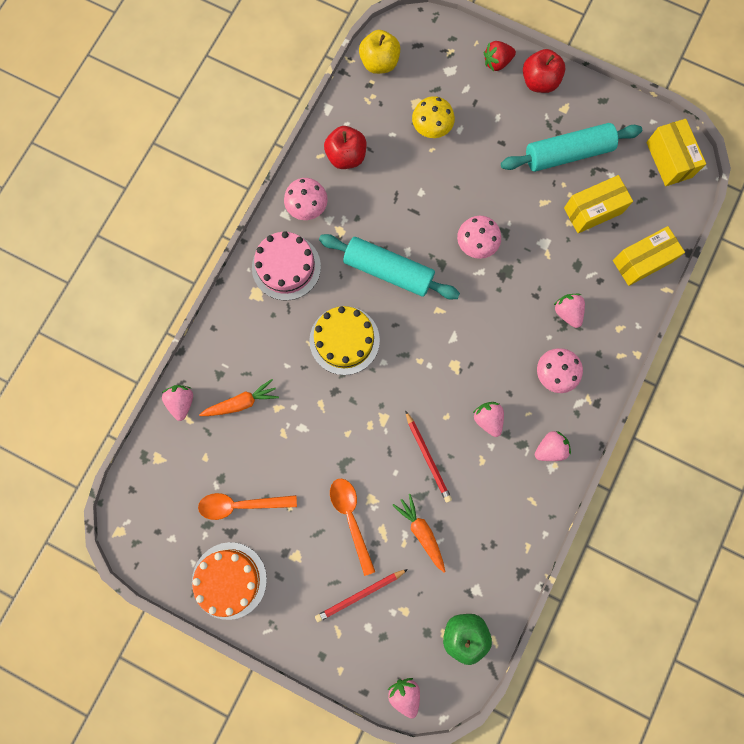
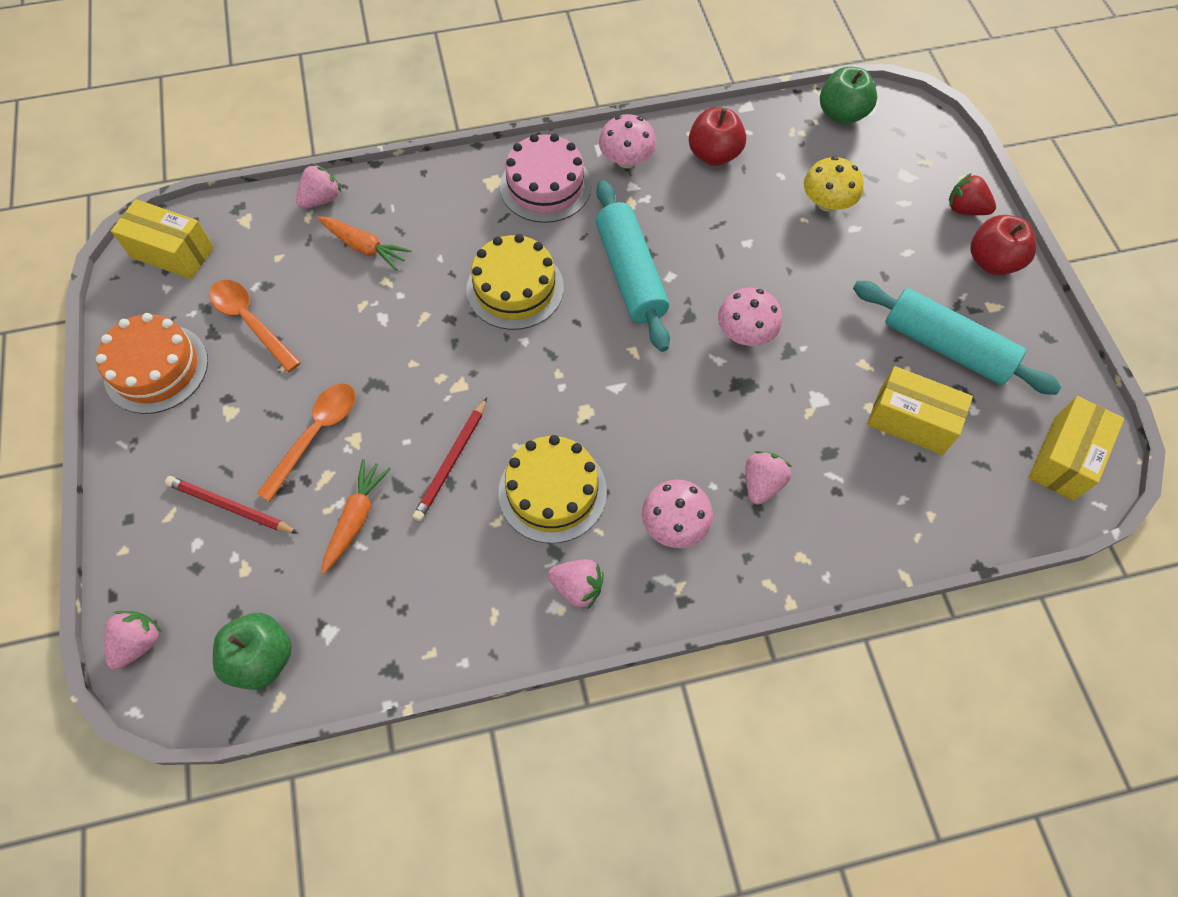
camera: 50 degrees right, 15 degrees down
yellow apple [359,30,401,74] -> green apple [820,67,877,125]
pink strawberry [473,402,504,437] -> yellow cake [498,435,607,543]
yellow box [613,226,685,286] -> yellow box moved to [111,199,214,279]

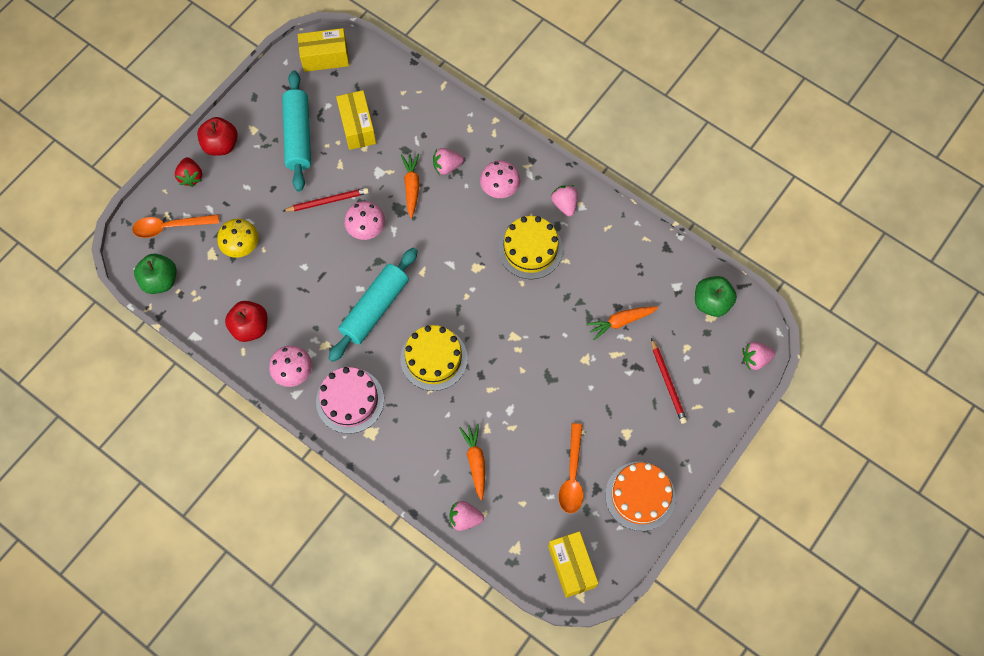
camera: 130 degrees left, 5 degrees up
orange spoon [257,384,355,502] -> orange spoon moved to [132,214,219,238]
red pencil [413,398,487,521] -> red pencil moved to [283,188,369,212]
none -> orange carrot [401,154,419,218]

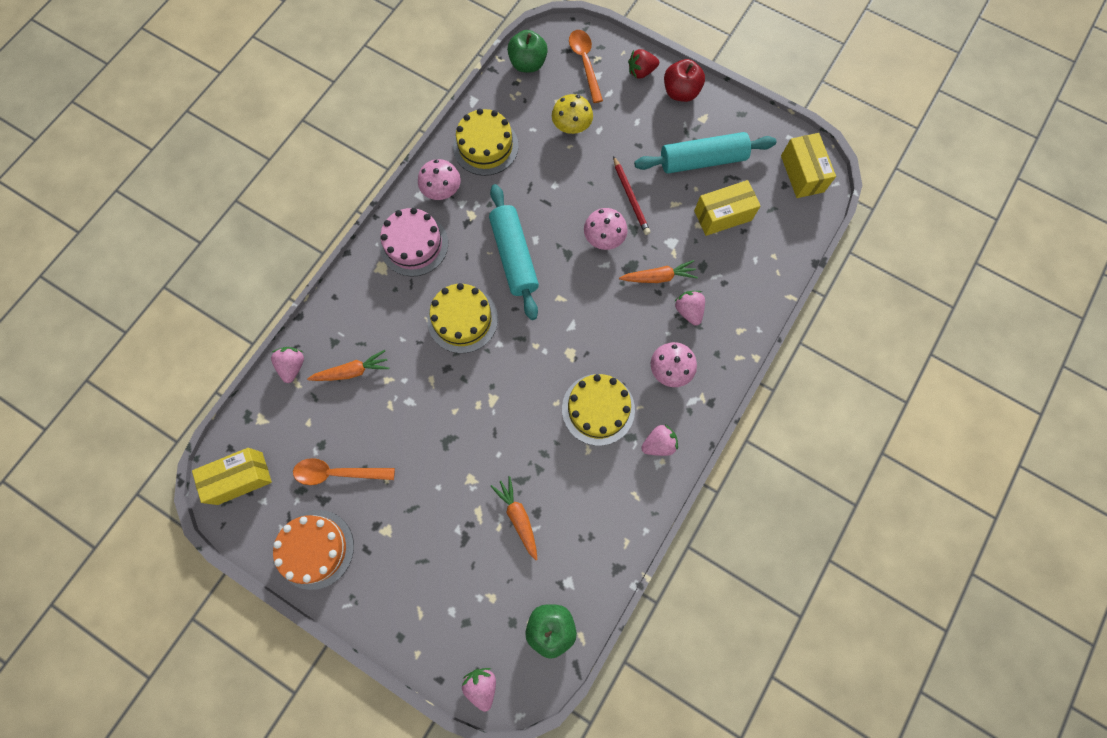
camera: 85 degrees right, 5 degrees up
red apple [225,301,267,342] -> yellow cake [453,108,518,176]
turquoise rolling pin [328,248,418,362] -> turquoise rolling pin turned 45 degrees clockwise [489,184,539,320]
red pencil [651,338,687,424] -> none

